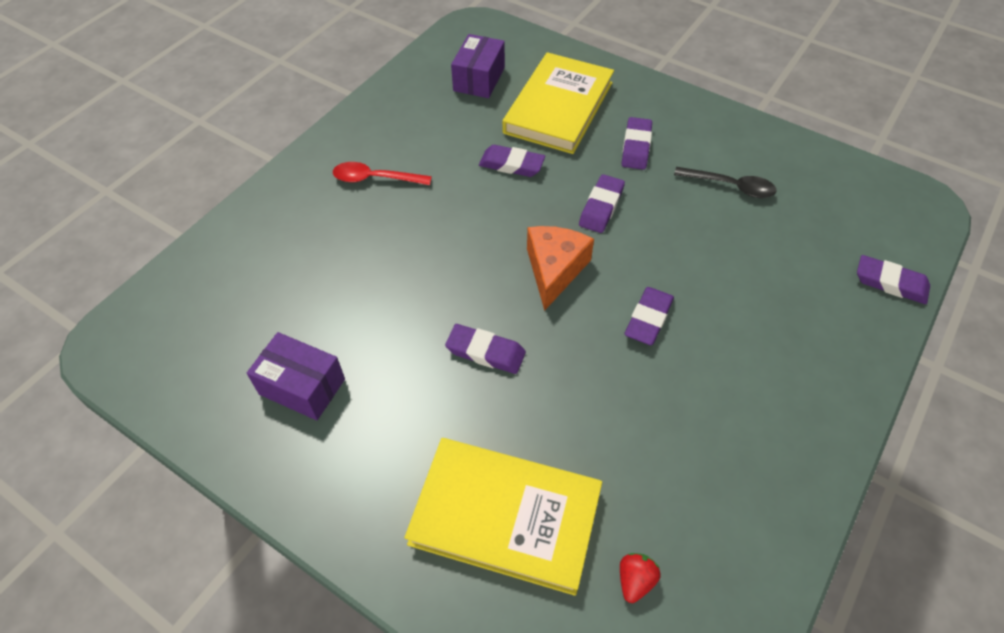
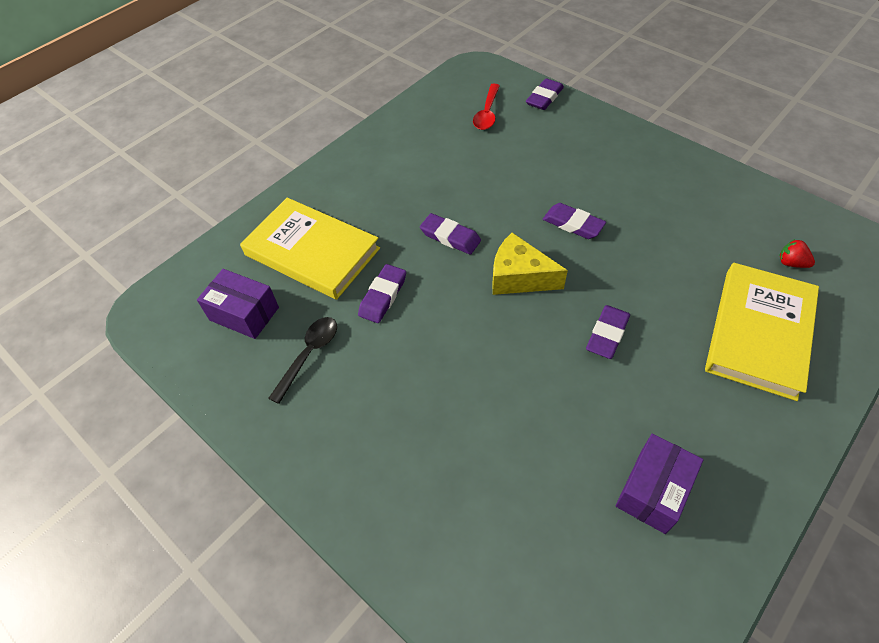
camera: 80 degrees left, 0 degrees up
red spoon [333,162,432,185] -> red spoon moved to [473,84,500,130]
orange cheese [527,226,594,311] -> yellow cheese [492,233,568,295]
purple eraser [622,117,652,170] -> none
black spoon [674,167,777,198] -> black spoon moved to [268,317,337,404]

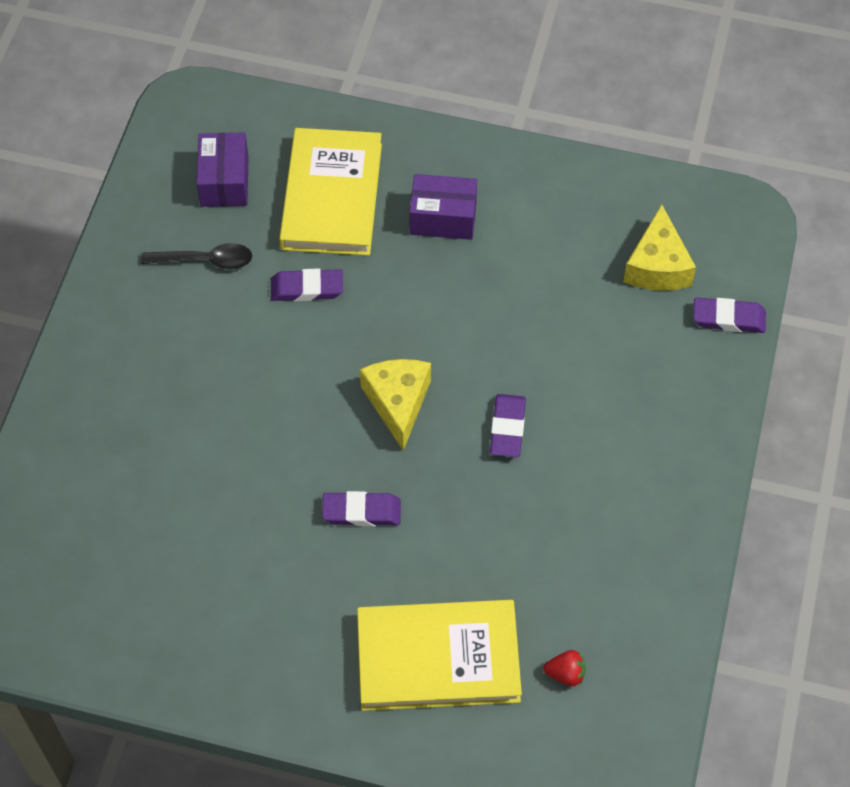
camera: 60 degrees right, 5 degrees up
purple eraser [420,213,481,255] -> none
red spoon [473,84,500,130] -> yellow cheese [623,204,696,291]
purple box [615,434,703,534] -> purple box moved to [409,174,477,240]
red strawberry [779,239,815,268] -> red strawberry turned 90 degrees clockwise [544,650,586,686]

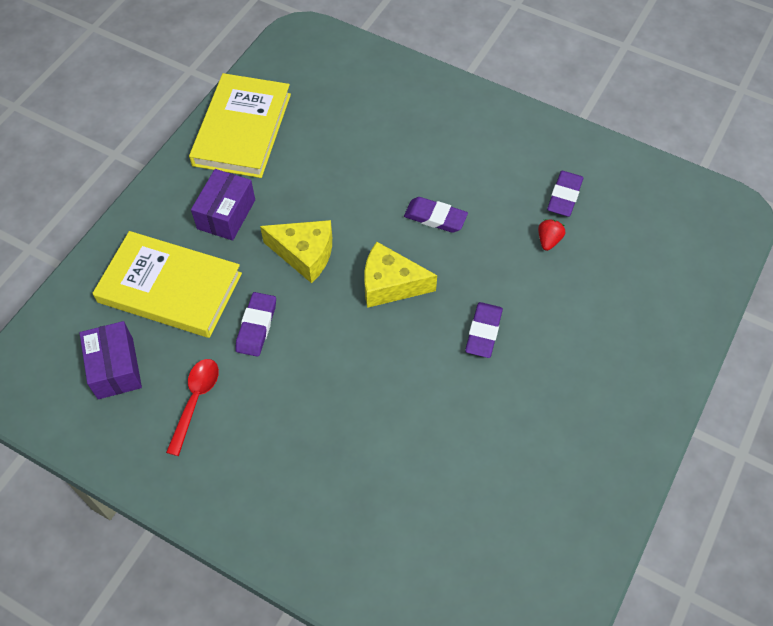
camera: 75 degrees left, 0 degrees up
black spoon [141,243,252,269] -> red spoon [166,359,219,456]
purple box [197,133,249,207] -> purple box turned 60 degrees clockwise [80,321,142,399]
yellow book [357,600,522,711] -> yellow book moved to [189,73,291,178]
red strawberry [544,650,586,686] -> red strawberry moved to [538,219,565,251]
yellow cheese [623,204,696,291] -> yellow cheese moved to [260,220,332,283]
purple eraser [693,297,766,333] -> purple eraser moved to [547,171,583,217]

